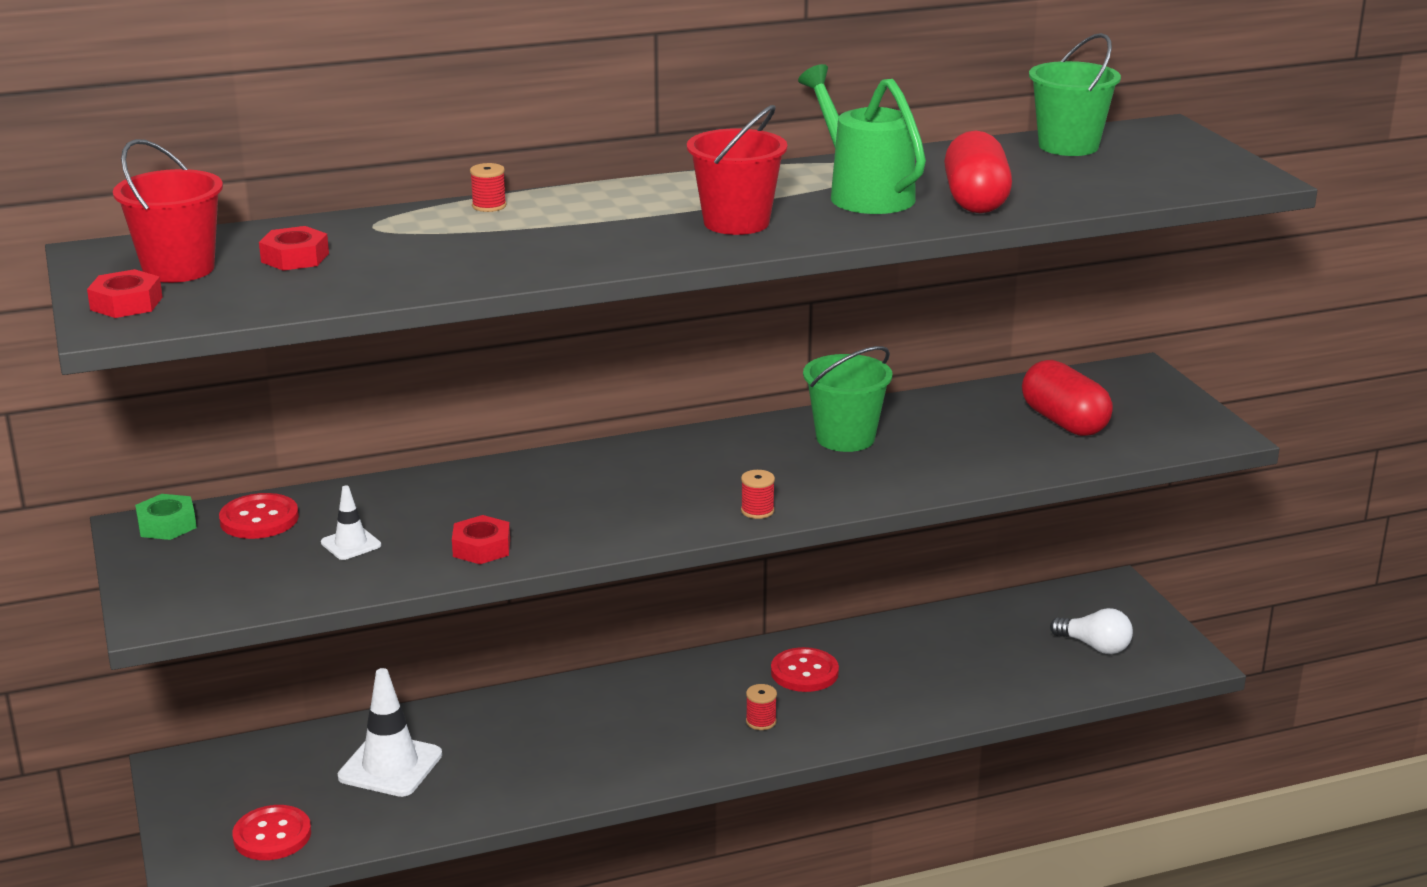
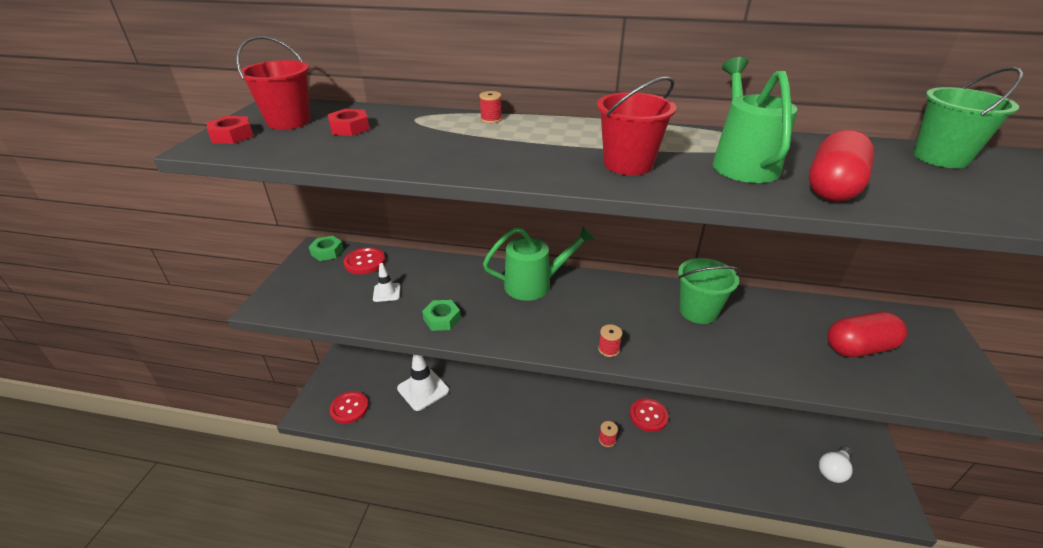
camera: 30 degrees right, 10 degrees up
red nut [452,515,510,564] -> green nut [422,300,461,331]
red capsule [1022,360,1113,436] -> red capsule turned 75 degrees clockwise [827,312,907,357]
white light bulb [1050,608,1133,654] -> white light bulb turned 75 degrees clockwise [819,446,853,483]
none -> green watering can [483,226,595,301]

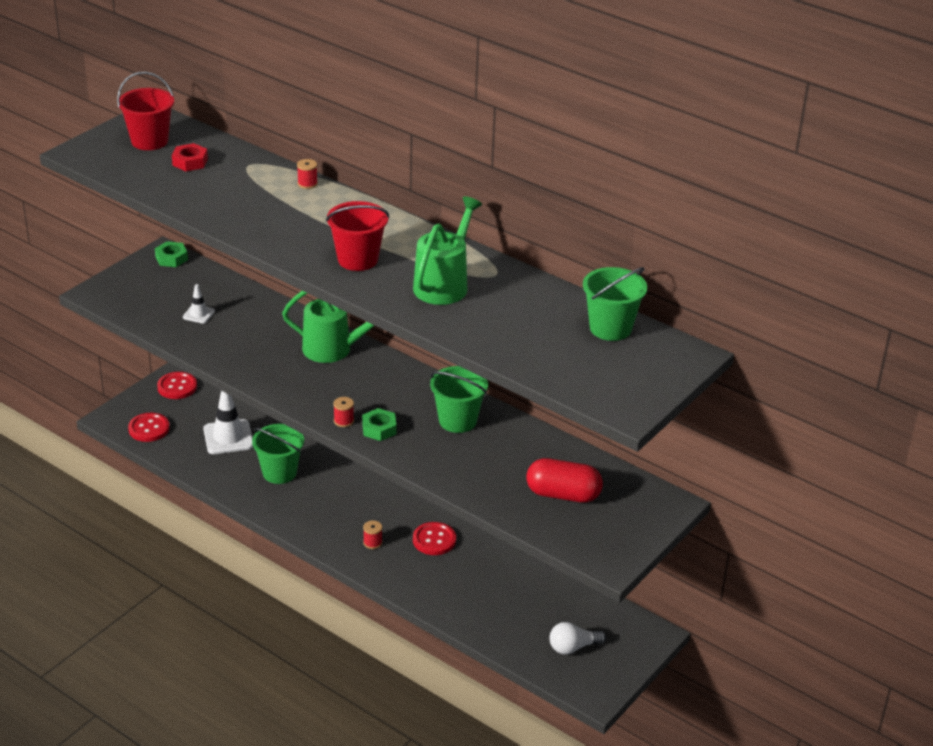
camera: 25 degrees right, 0 degrees up
red nut [207,116,253,144] -> none
red button [344,247,385,275] -> red button moved to [157,372,197,399]
green nut [422,300,461,331] -> green nut moved to [362,408,397,441]
red capsule [809,130,875,202] -> none
none -> green bucket [252,424,304,484]

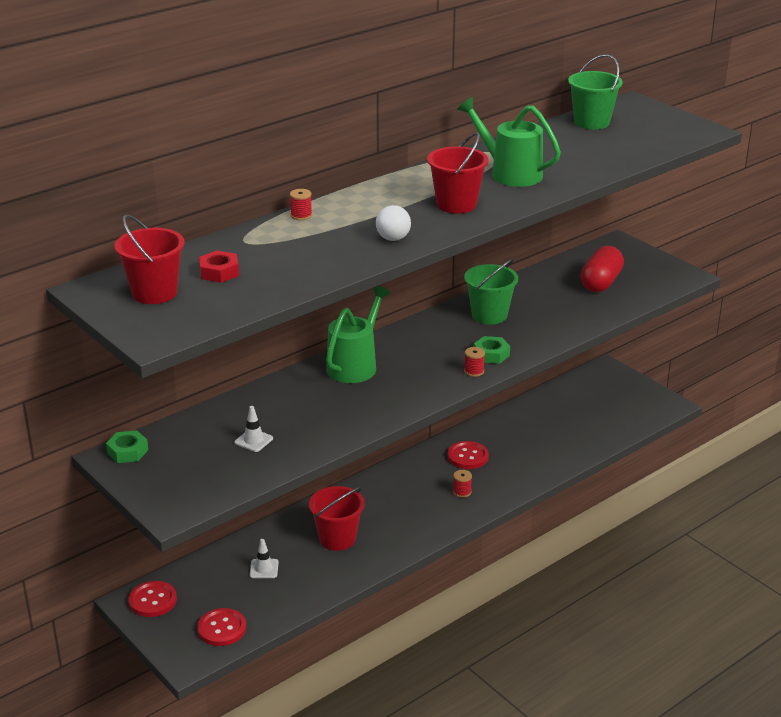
camera: 75 degrees left, 5 degrees down
white traffic cone [203,391,253,454] -> white traffic cone [250,539,279,578], size x0.53
green bucket [252,424,304,484] -> red bucket [309,486,365,551]
white light bulb [550,622,606,654] -> white light bulb moved to [376,205,411,241]

